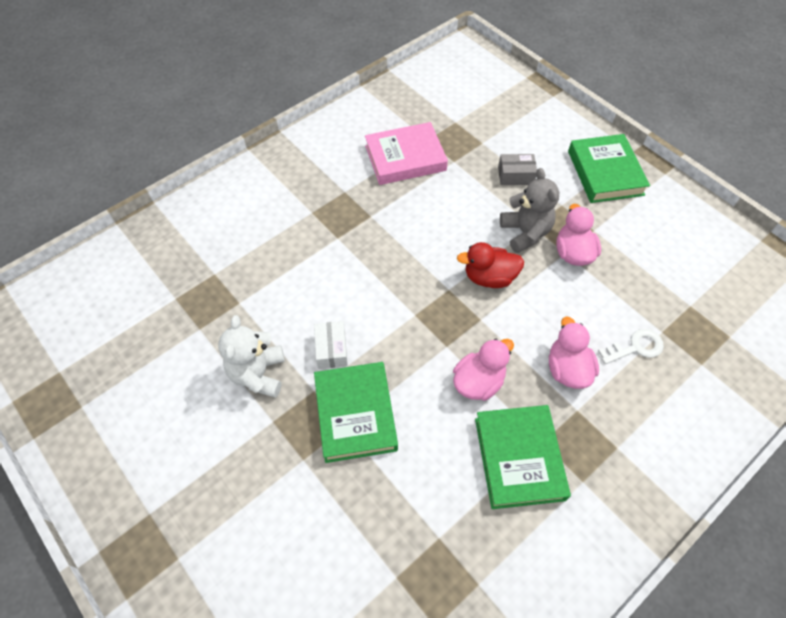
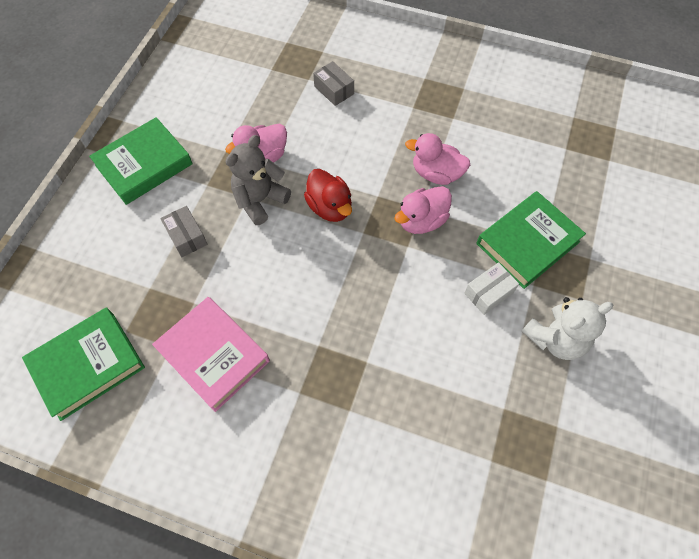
camera: 120 degrees left, 5 degrees up
green book [475,405,571,509] -> green book moved to [22,307,145,421]
pink duck [549,316,599,389] -> pink duck moved to [394,186,452,234]
white key [598,329,664,364] -> grey box [313,61,354,106]

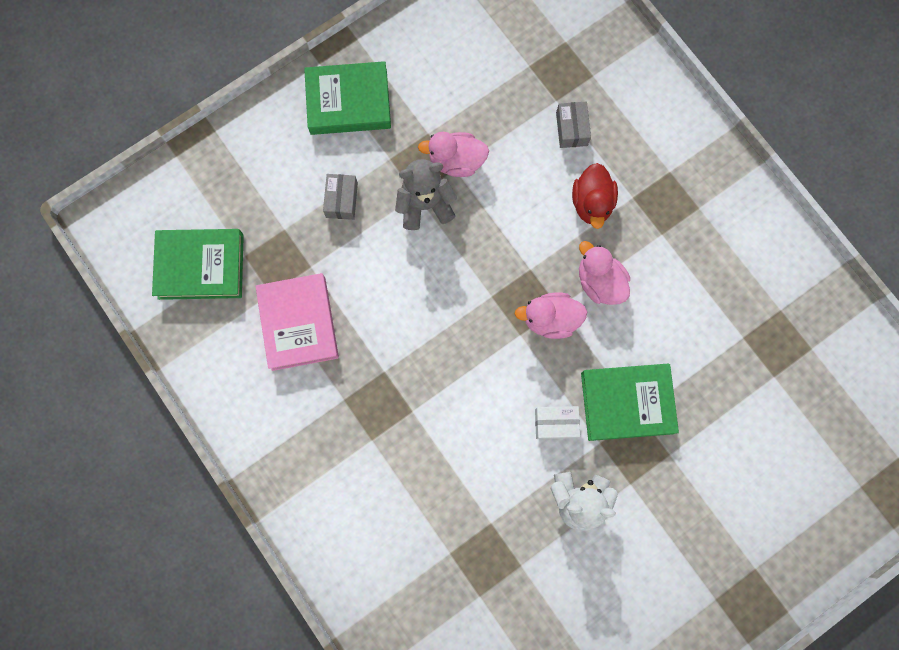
camera: 35 degrees right, 15 degrees up
red duck [304,169,352,222] -> red duck moved to [572,163,618,229]

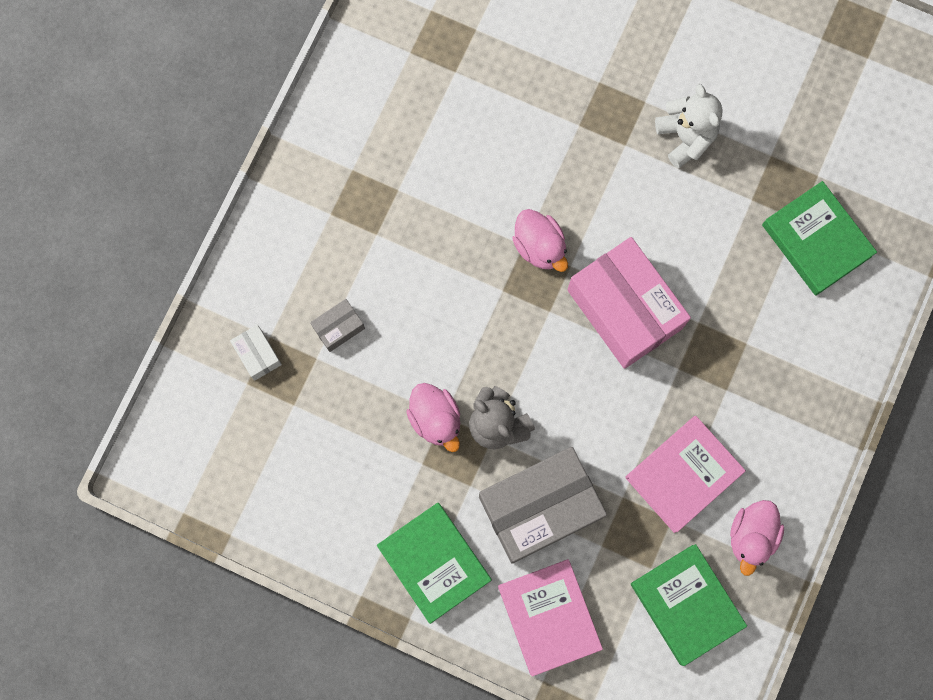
camera: 120 degrees left, 0 degrees up
grey box [323,174,358,220] -> grey box [479,447,607,563], size x2.32
white box [535,406,580,439] -> white box moved to [230,325,282,381]
red duck [572,163,618,229] -> none
pink duck [579,241,630,305] -> pink duck moved to [730,500,784,576]
green book [581,364,679,441] -> green book moved to [762,181,877,296]
none -> pink book [498,559,603,676]
none -> pink box [567,237,691,369]

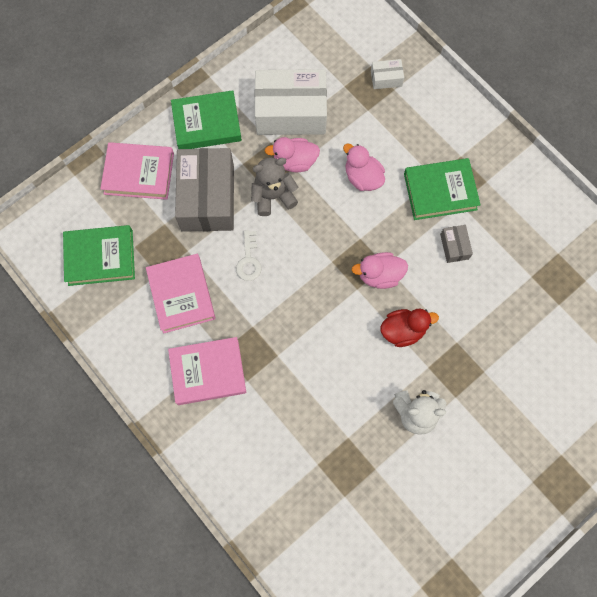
camera: 115 degrees right, 5 degrees down
grey box [310,299,365,352] -> grey box moved to [440,225,473,263]
pink box [567,237,691,369] -> none
pink duck [730,500,784,576] -> pink duck moved to [343,143,385,191]
green book [762,181,877,296] -> green book moved to [404,158,481,220]
none -> pink book [168,337,246,405]
none -> white key [236,230,262,281]
none -> white box [255,69,327,135]
none -> red duck [380,309,439,347]

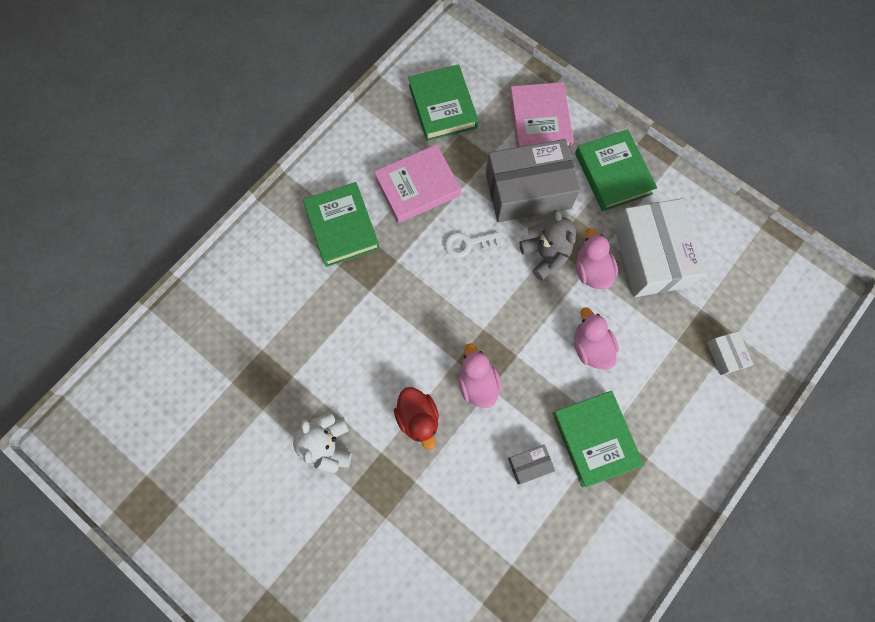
camera: 80 degrees right, 0 degrees up
pink book [168,337,246,405] -> green book [303,182,380,267]
pink duck [343,143,385,191] -> pink duck turned 60 degrees counterclockwise [575,307,619,370]

